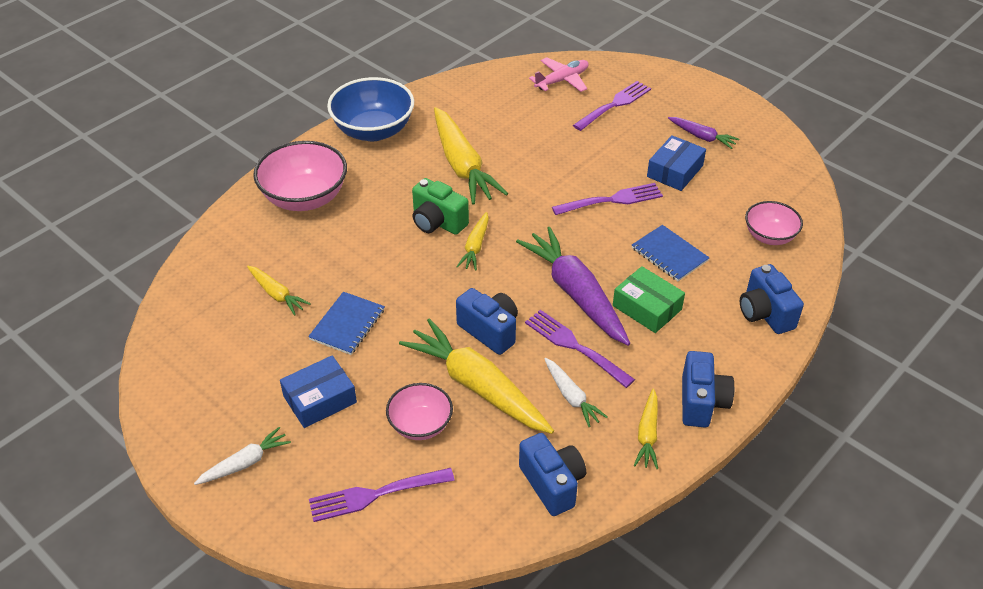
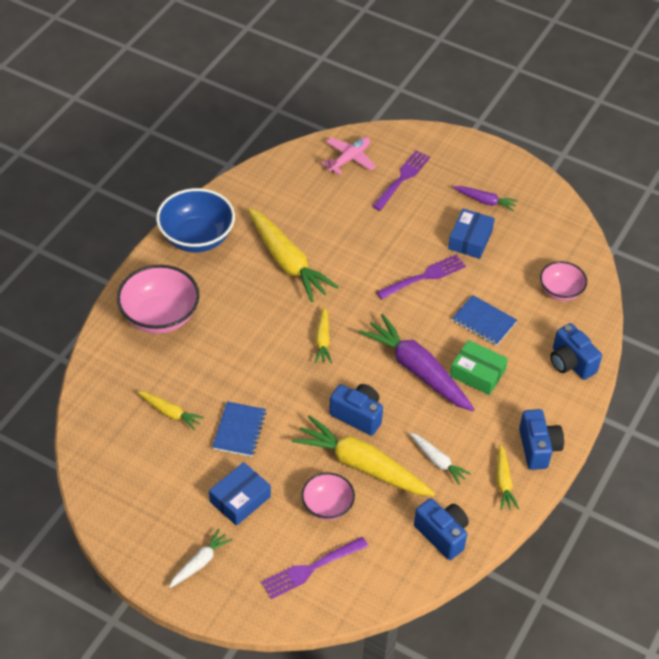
camera: 15 degrees left, 5 degrees up
green camera [412,178,469,235] -> none
purple fork [525,310,635,388] -> none

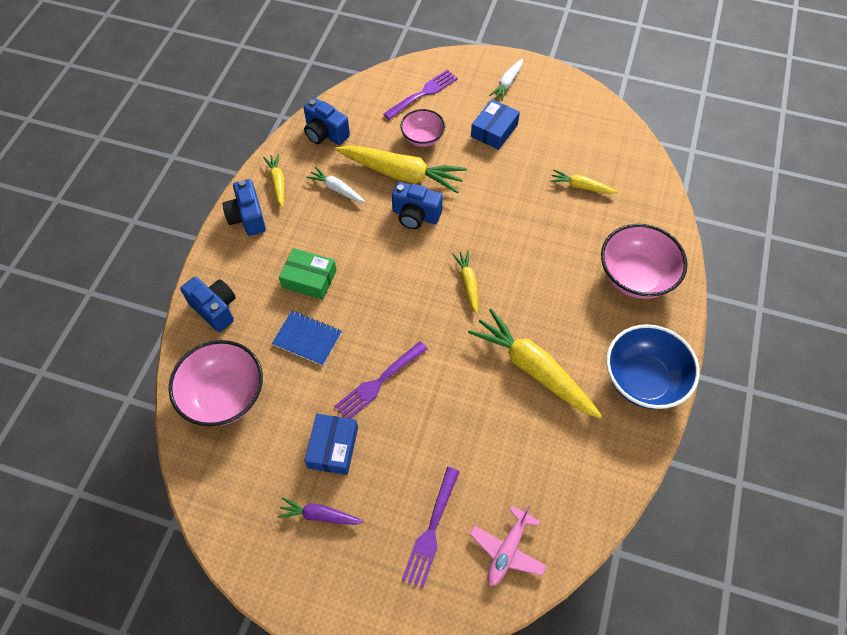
camera: 170 degrees right, 10 degrees up
blue notebook [212,401,267,457] -> none
purple carrot [359,314,475,411] -> none
pink bowl [540,261,587,301] -> pink bowl [169,340,263,427], size x1.68

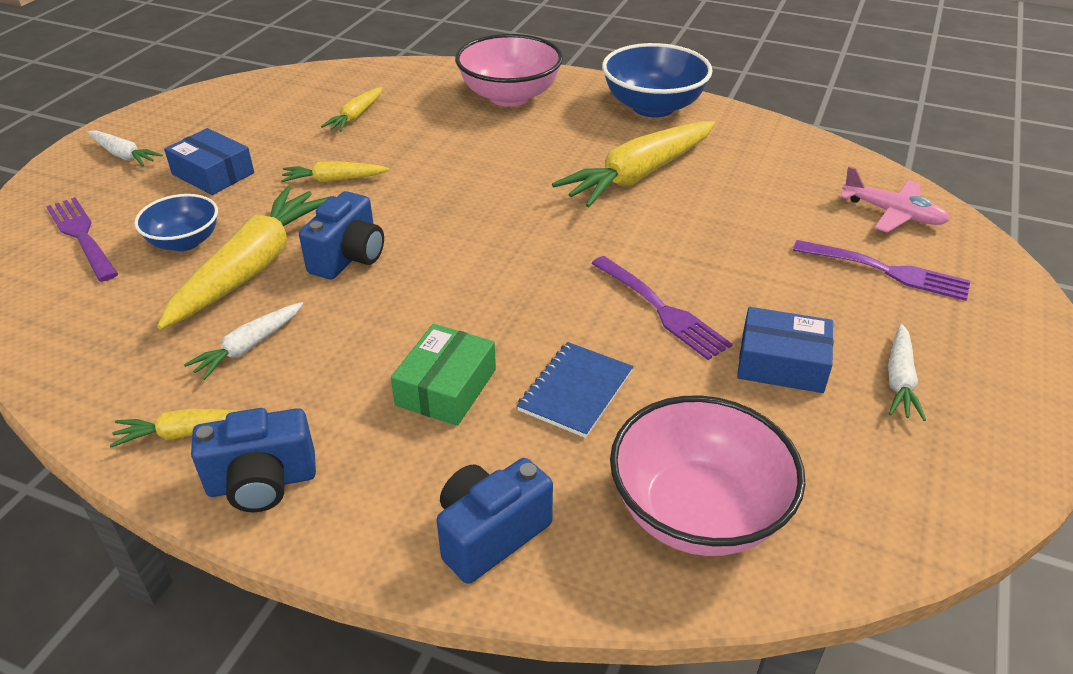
camera: 85 degrees left, 20 degrees down
purple carrot [278,498,364,525] -> white carrot [888,324,926,421]
blue camera [304,98,350,145] -> none
pink bowl [401,109,445,147] -> blue bowl [134,194,218,251]
yellow carrot [452,250,478,314] -> yellow carrot moved to [281,161,389,182]

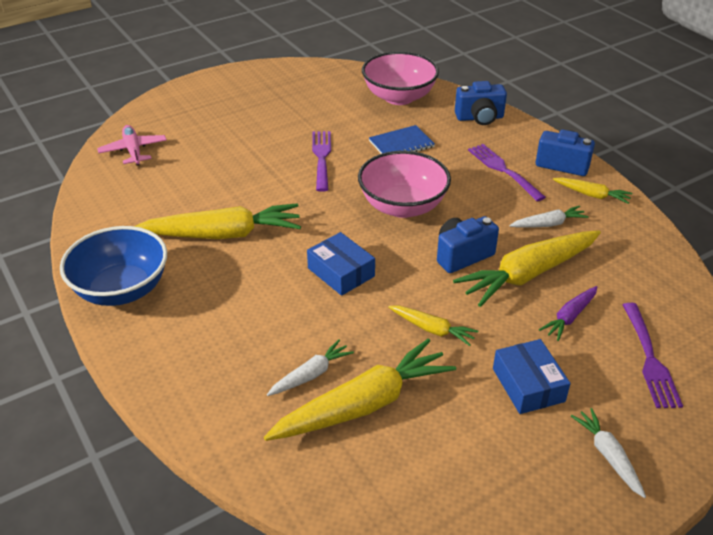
camera: 145 degrees left, 0 degrees up
blue bowl [134,194,218,251] -> purple carrot [539,286,597,341]
yellow carrot [321,87,382,132] -> yellow carrot [264,338,456,441], size x1.99
green box [391,324,496,426] -> none
pink bowl [455,34,563,107] -> pink bowl moved to [358,151,451,218]
blue box [737,307,833,393] -> blue box moved to [307,232,375,296]
purple fork [793,240,970,301] -> purple fork moved to [468,144,546,202]
white carrot [888,324,926,421] -> white carrot moved to [267,340,354,396]

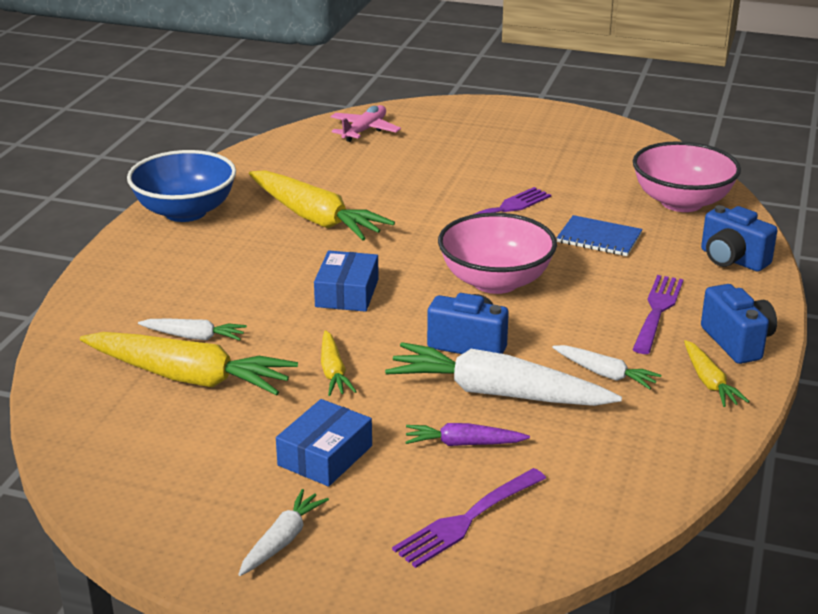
camera: 50 degrees right, 10 degrees down
yellow carrot [453,230,601,307] -> white carrot [385,342,622,406]

